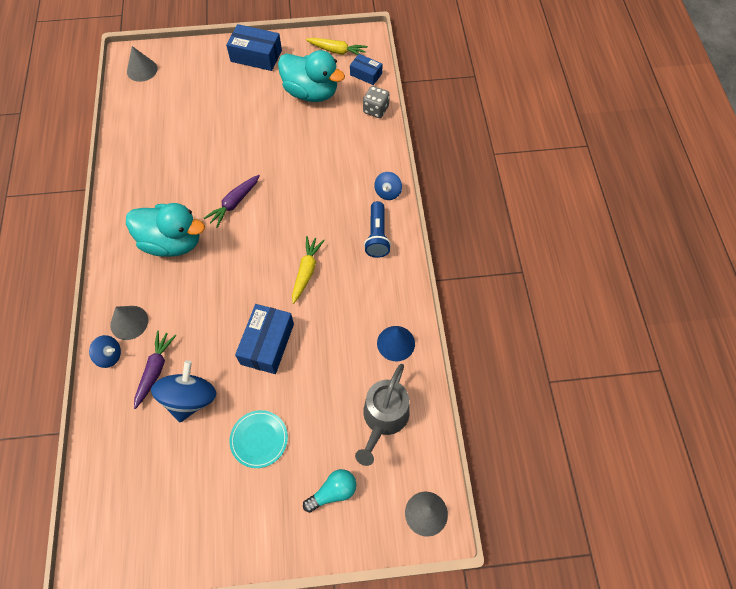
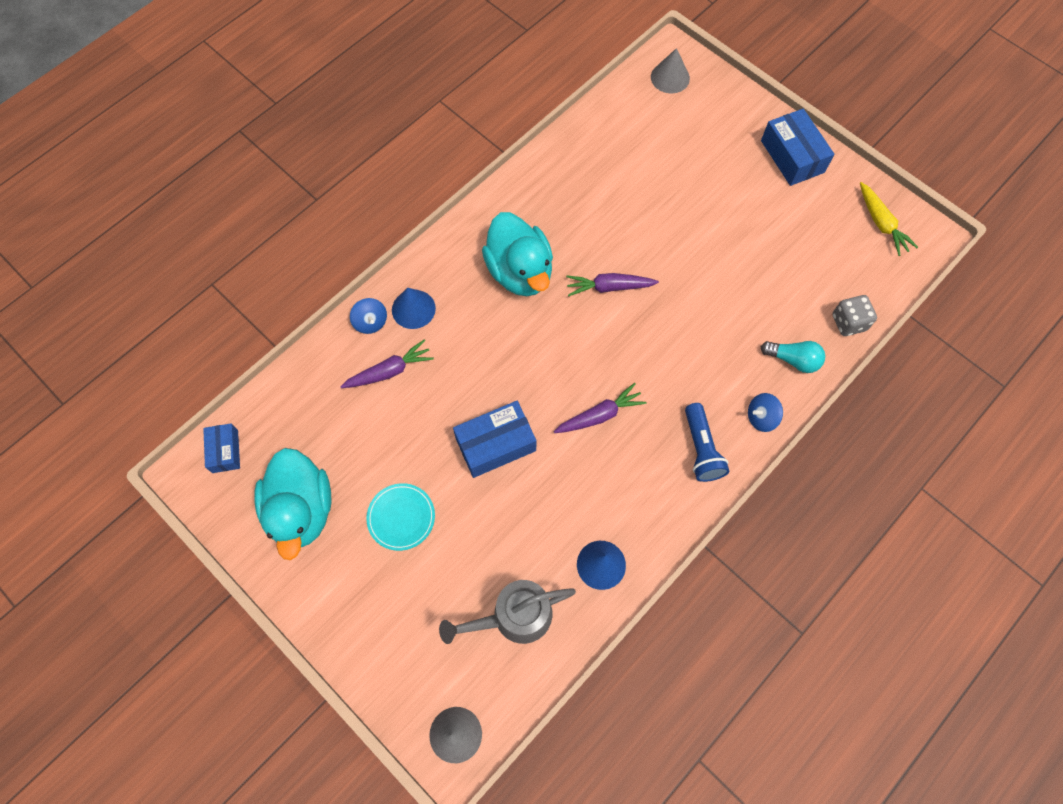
camera: 50 degrees right, 5 degrees up
grey cone [110,306,148,340] -> blue cone [392,288,436,329]
blue spinning top [151,360,216,422] -> none
turquoise duck [278,50,345,102] -> turquoise duck moved to [254,448,331,560]
yellow carrot [292,236,325,304] -> purple carrot [554,383,646,433]
turquoise light bulb [303,469,356,513] -> turquoise light bulb moved to [761,341,825,373]
blue box [350,54,382,85] -> blue box moved to [203,423,240,473]
blue flashlight [364,201,391,258] -> blue flashlight turned 60 degrees counterclockwise [685,403,729,482]

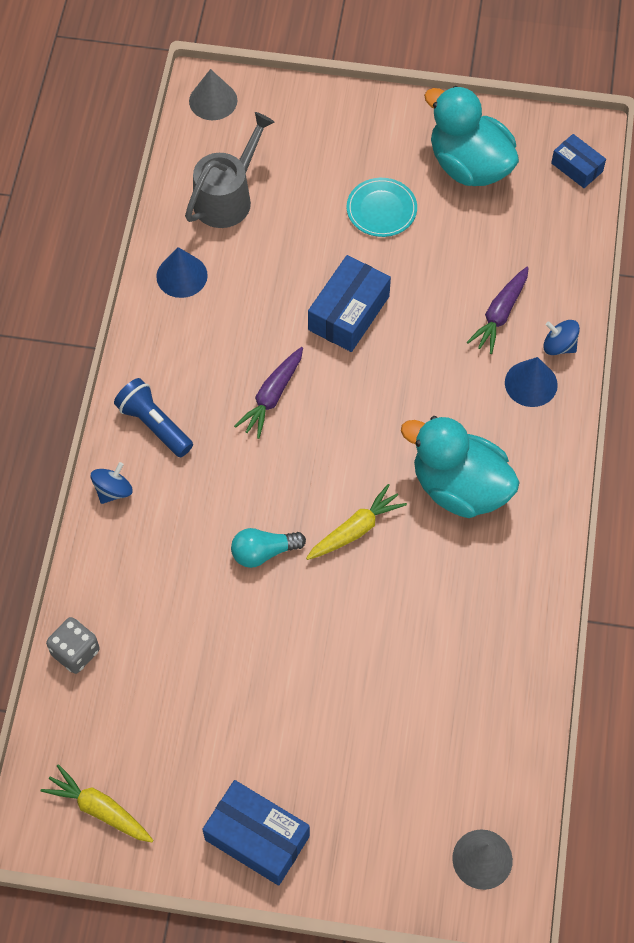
camera: 145 degrees right, 5 degrees down
purple carrot [566,273,659,296] -> yellow carrot [306,484,407,560]
turquoise light bulb [761,341,825,373] -> turquoise light bulb moved to [231,528,306,568]

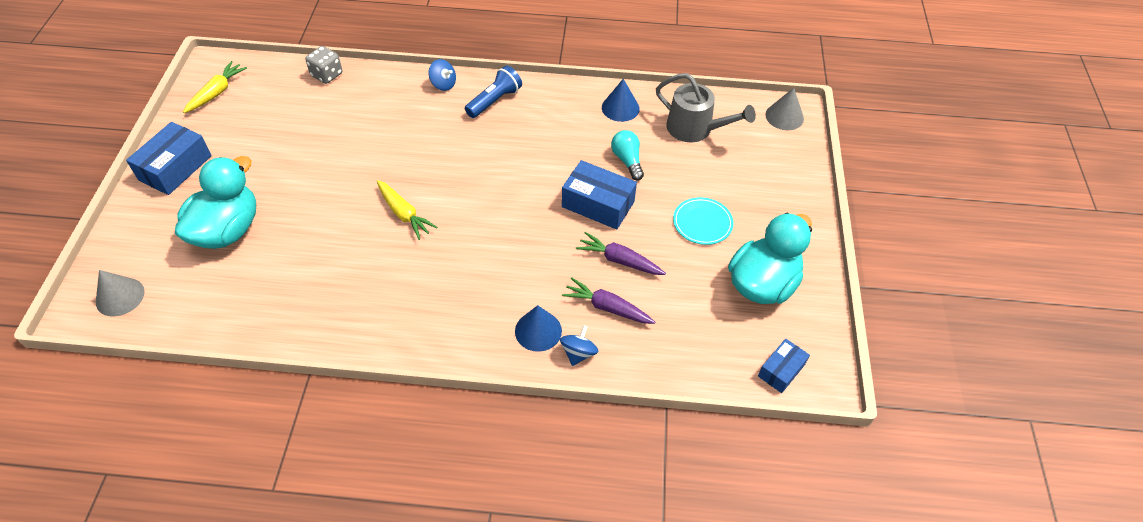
camera: 85 degrees right, 10 degrees down
turquoise light bulb [231,528,306,568] -> turquoise light bulb moved to [611,130,644,181]
purple carrot [234,347,303,439] -> purple carrot moved to [576,232,666,275]
turquoise duck [401,416,520,518] -> turquoise duck moved to [175,156,256,249]

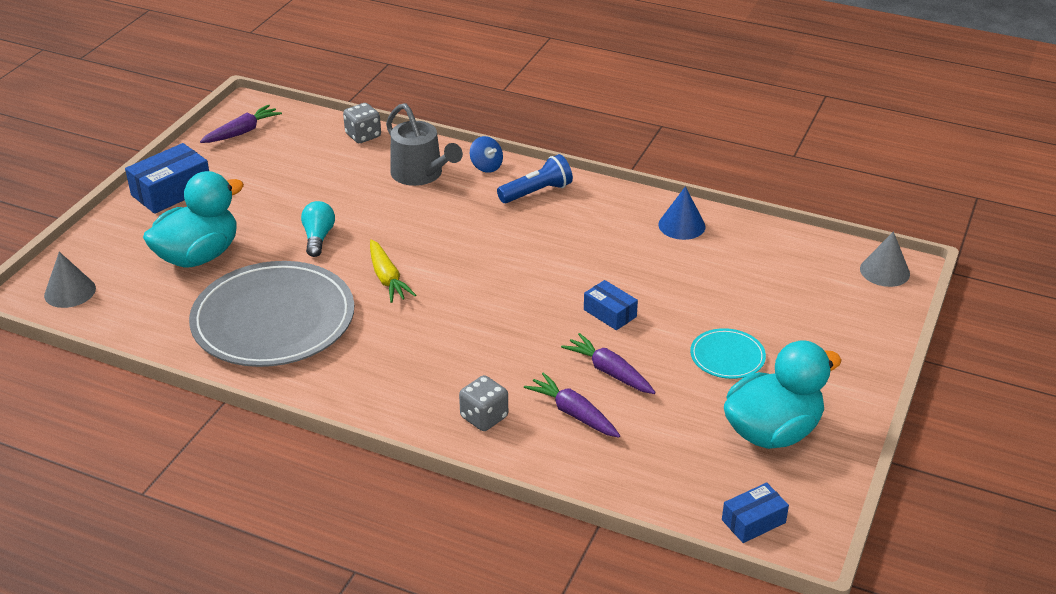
camera: 20 degrees right, 15 degrees down
yellow carrot [183,61,247,113] -> purple carrot [200,104,282,143]
blue cone [515,305,562,352] -> grey dice [459,375,508,431]
blue spinning top [560,325,598,366] -> none
blue box [562,160,637,230] -> blue box [584,280,638,330], size x0.60
turquoise light bulb [611,130,644,181] -> turquoise light bulb moved to [301,201,335,257]
grey watering can [656,73,756,142] -> grey watering can moved to [386,103,463,186]
none -> grey plate [189,261,354,367]

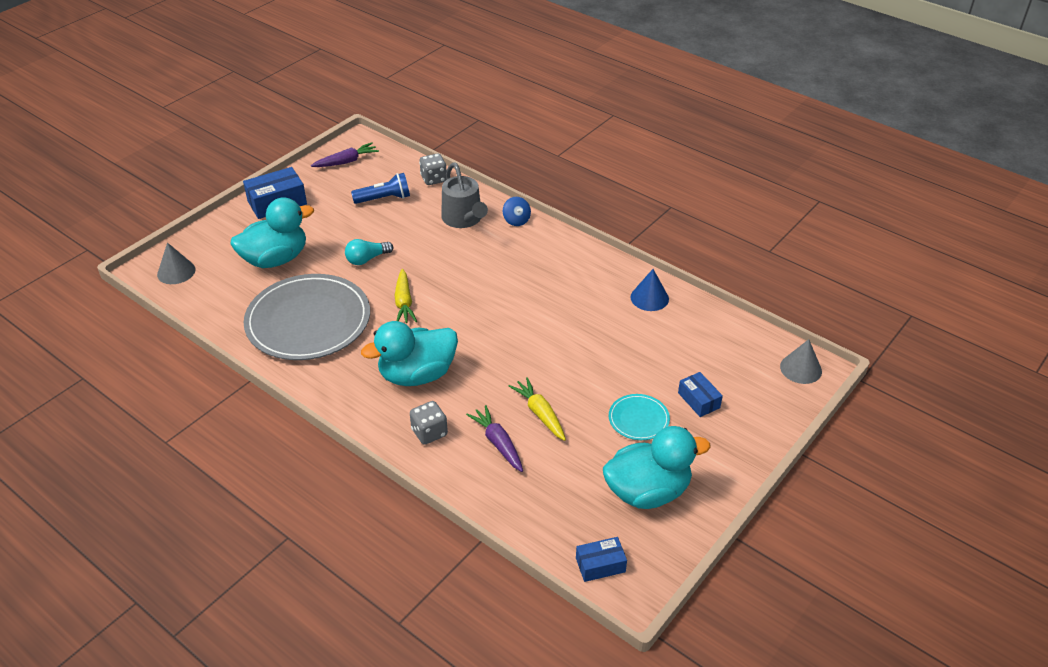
camera: 15 degrees right, 5 degrees up
turquoise light bulb [301,201,335,257] -> turquoise light bulb turned 135 degrees counterclockwise [345,239,393,265]
blue flashlight [497,154,573,203] -> blue flashlight moved to [351,173,410,204]
purple carrot [561,333,656,394] -> yellow carrot [509,377,566,441]
blue box [584,280,638,330] -> blue box moved to [678,372,723,417]
none -> turquoise duck [361,321,458,386]

